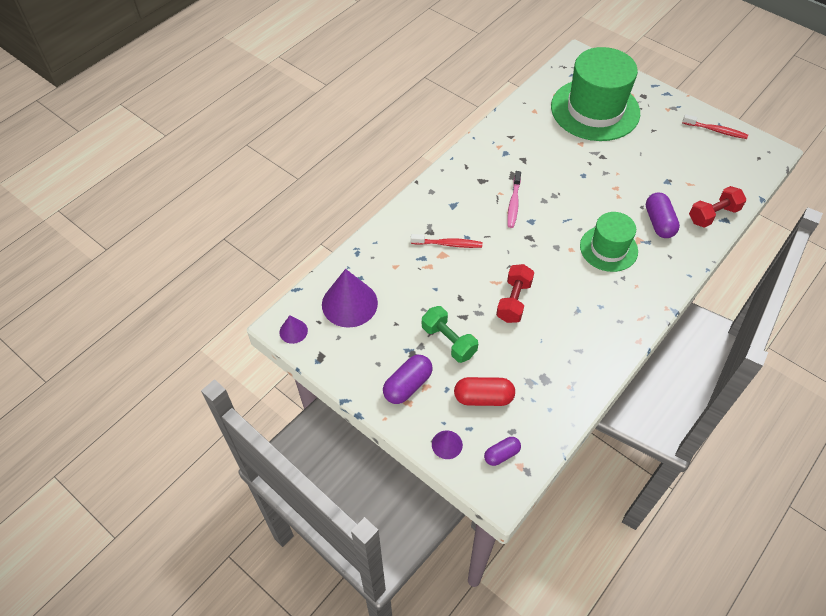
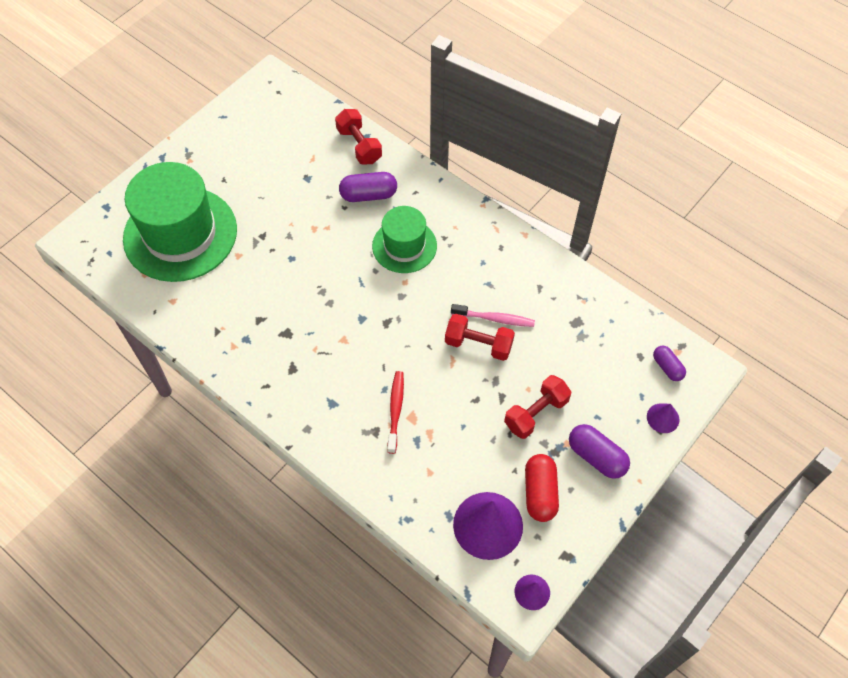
camera: 90 degrees left, 5 degrees up
green dumbbell [422,306,478,363] -> red dumbbell [504,375,571,439]
red capsule [454,377,515,406] -> red capsule moved to [525,454,559,522]
pink toothbrush [507,171,521,228] -> pink toothbrush moved to [451,304,535,327]
red toothbrush [683,114,748,139] -> none

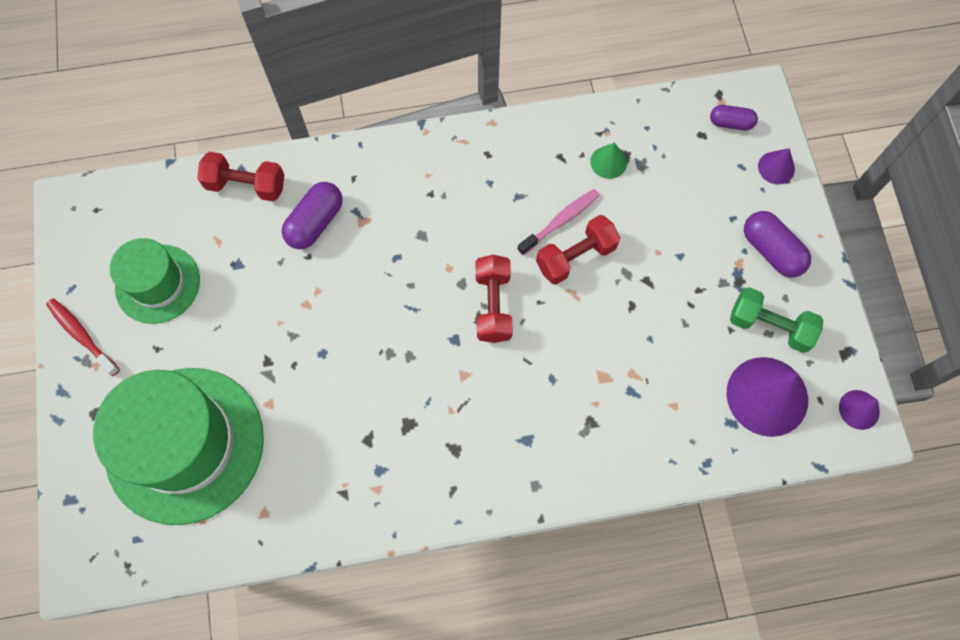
camera: 50 degrees left, 10 degrees up
green hat [372,206,437,273] -> green hat moved to [110,238,200,324]
red toothbrush [387,371,404,454] -> red toothbrush moved to [46,298,120,376]
red dumbbell [504,375,571,439] -> red dumbbell moved to [476,255,513,343]
red capsule [525,454,559,522] -> green dumbbell [730,287,823,353]
purple capsule [569,424,630,479] -> purple capsule turned 60 degrees clockwise [744,211,811,278]
none -> green cone [590,143,627,179]

